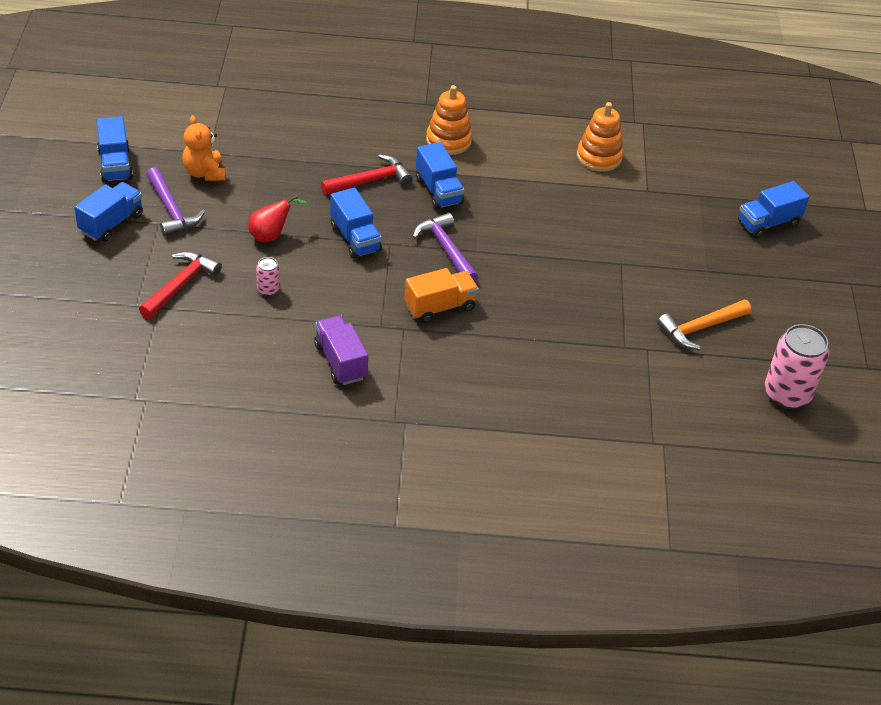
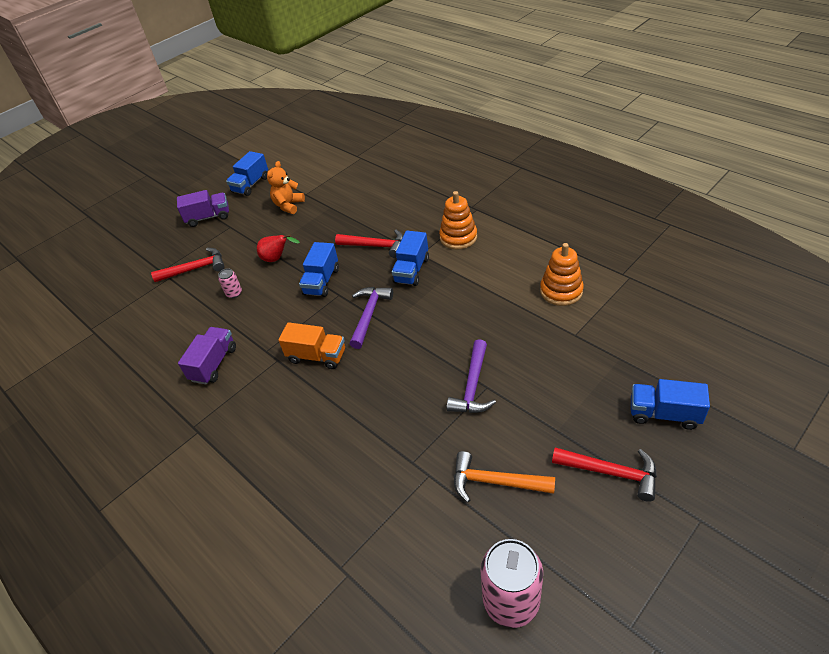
camera: 50 degrees right, 0 degrees up
blue truck [74,182,143,242] -> purple truck [177,190,229,227]
purple hammer [146,167,205,236] -> purple hammer moved to [447,339,496,413]
none -> red hammer [552,447,657,502]

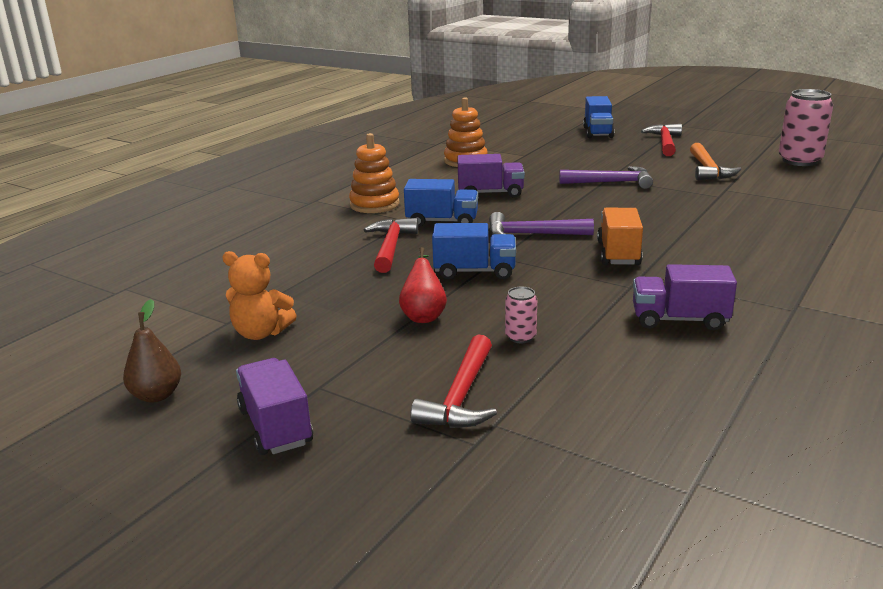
camera: 105 degrees left, 20 degrees down
red hammer [151,248,225,282] -> red hammer turned 135 degrees counterclockwise [410,335,497,428]
blue truck [226,151,268,196] -> brown pear [123,299,181,403]
none -> purple truck [457,154,525,198]

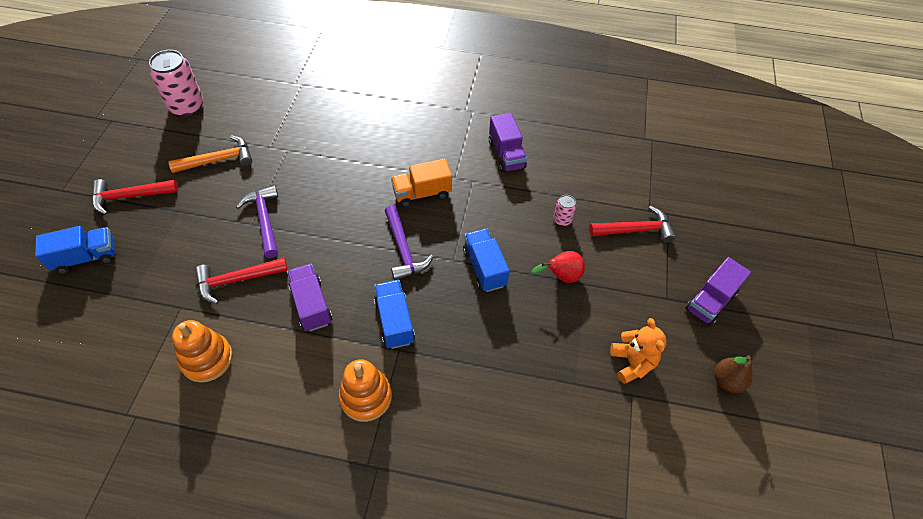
camera: 115 degrees left, 30 degrees up
red hammer [364,218,418,273] -> red hammer moved to [195,258,288,304]

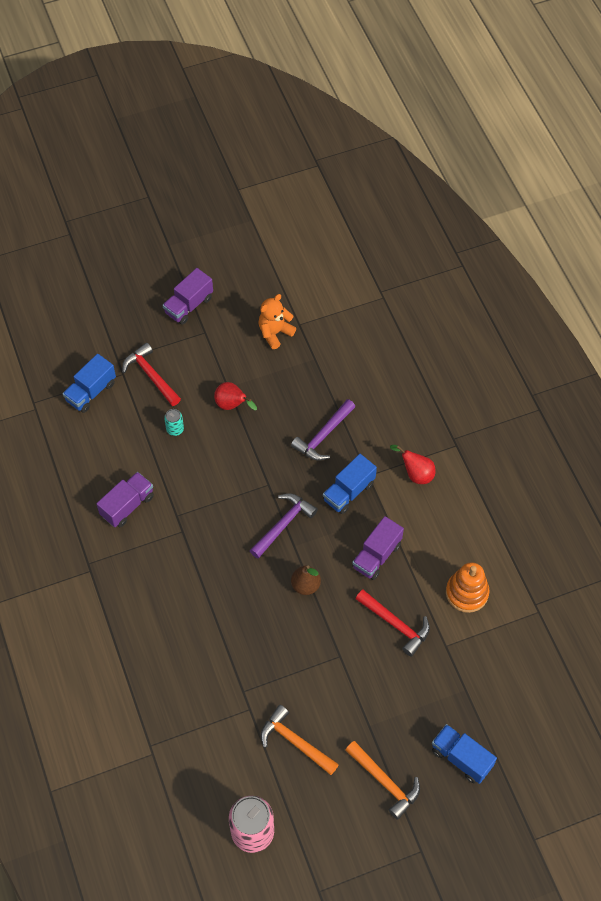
camera: 120 degrees left, 5 degrees up
red hammer [92,179,178,215] -> orange hammer [345,741,420,820]
purple hammer [236,185,278,258] -> purple hammer moved to [291,399,355,461]
orange stacking toy [339,359,392,422] -> red pear [390,445,435,484]
orange truck [391,159,452,207] -> none
blue truck [463,228,510,292] -> blue truck moved to [63,354,116,413]
pink can [554,195,576,226] -> turquoise can [164,409,184,436]
purple truck [685,257,751,326] -> purple truck turned 120 degrees clockwise [163,268,213,325]
brown pear [715,356,753,393] -> brown pear moved to [291,566,321,595]

